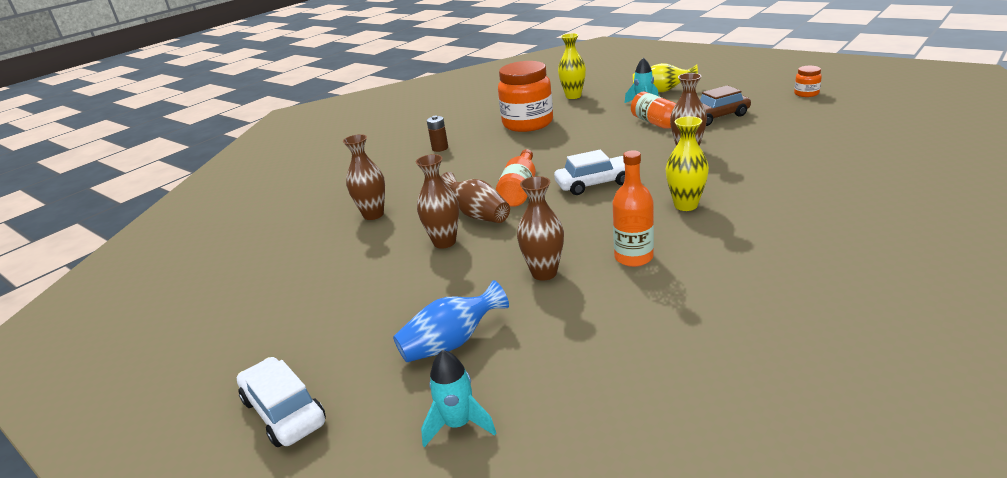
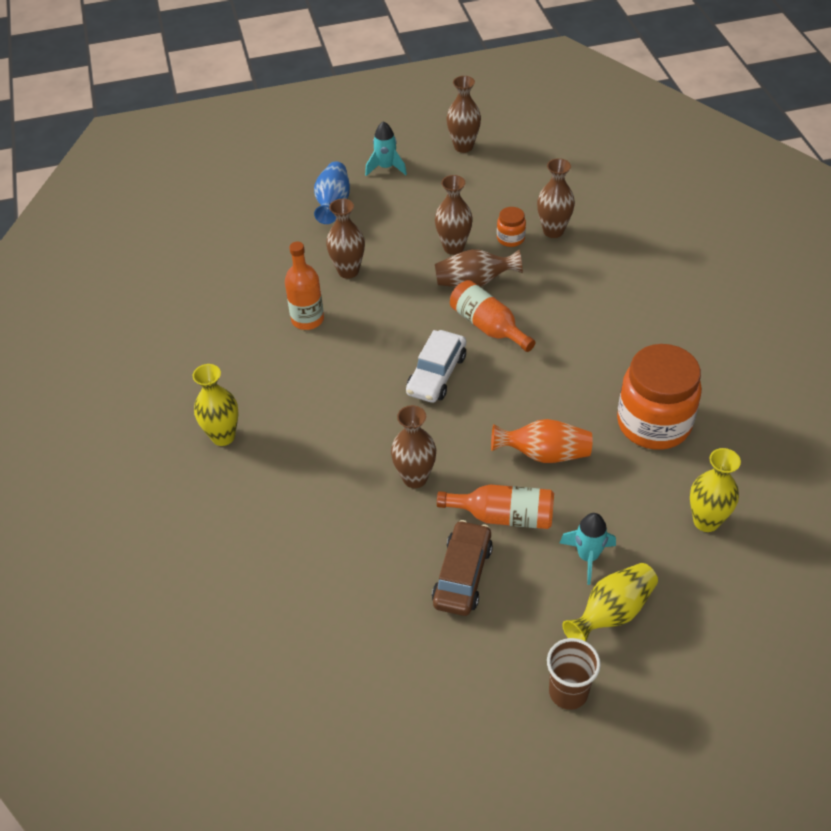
camera: 125 degrees right, 20 degrees up
white car [237,357,326,447] -> none
turquoise rocket [421,350,496,447] -> turquoise rocket moved to [365,121,407,176]
brown battery [427,116,448,152] -> none
yellow vase [666,116,709,211] -> yellow vase moved to [193,364,239,446]
orange jar [794,66,822,97] -> orange jar moved to [497,207,526,247]
none -> brown vase [447,76,481,153]
none -> orange vase [491,419,593,463]
none -> brown cup [547,638,601,710]

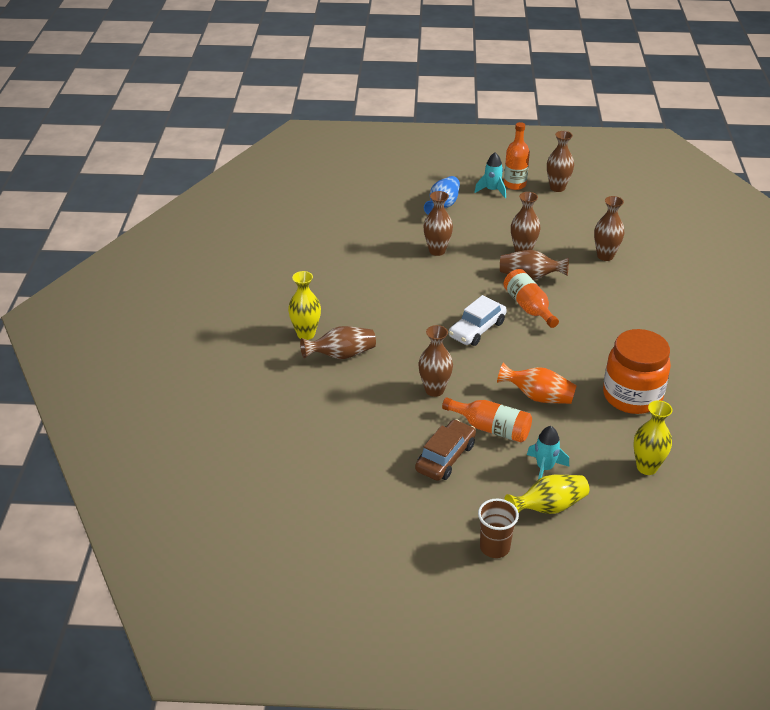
camera: 15 degrees right, 10 degrees down
orange bottle [285,242,324,330] -> orange bottle moved to [504,122,530,190]
orange jar [497,207,526,247] -> none
none -> brown vase [300,326,376,359]

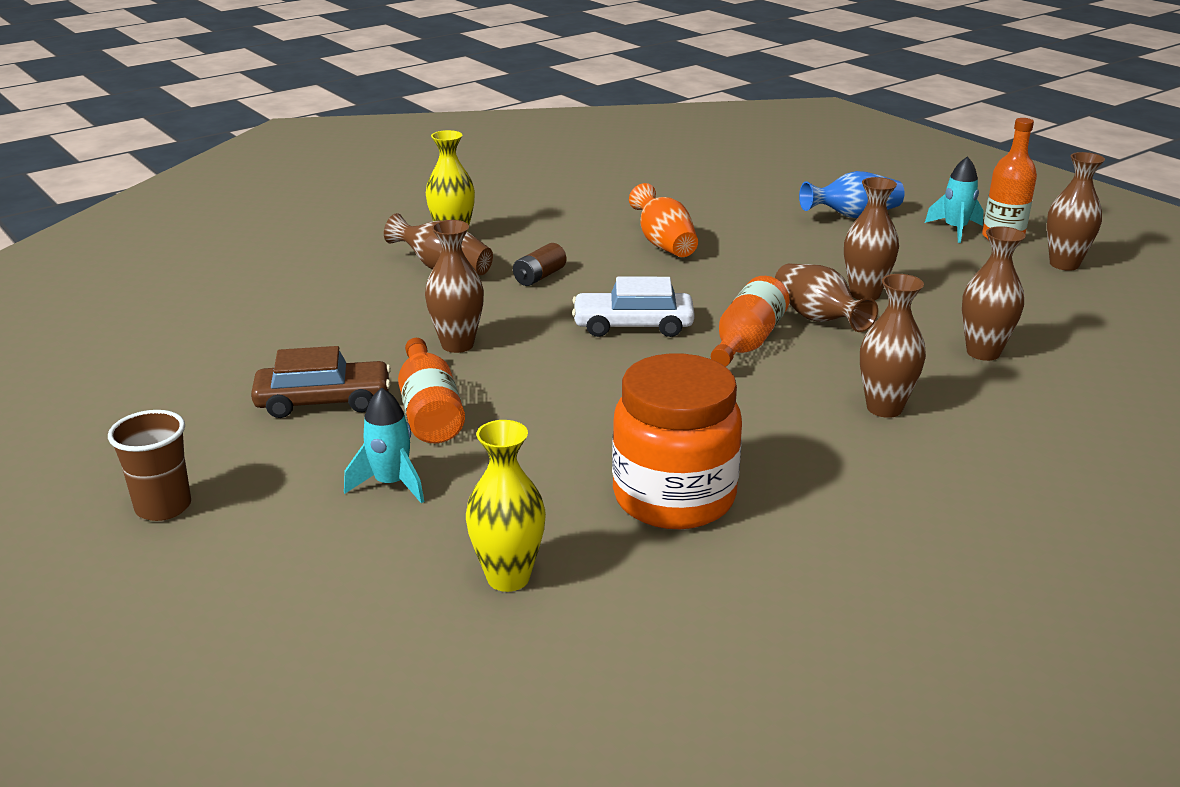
camera: 50 degrees right, 10 degrees down
brown vase [423,191,453,256] -> brown vase moved to [860,274,926,418]
orange vase [497,363,577,404] -> orange vase moved to [629,183,698,257]
yellow vase [504,475,589,514] -> none
none -> brown battery [513,243,566,286]

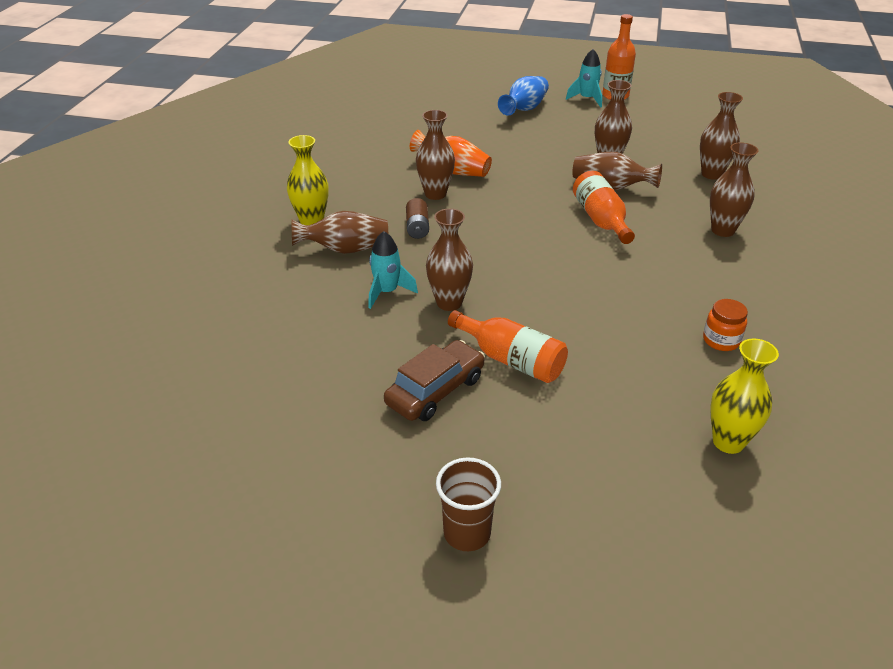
camera: 40 degrees left, 10 degrees up
turquoise rocket [344,387,424,503] -> turquoise rocket moved to [368,231,418,309]
white car [572,277,695,337] -> none
orange jar [612,353,742,529] -> orange jar [703,299,748,351], size x0.44
brown vase [1047,152,1105,271] -> brown vase moved to [416,110,455,200]

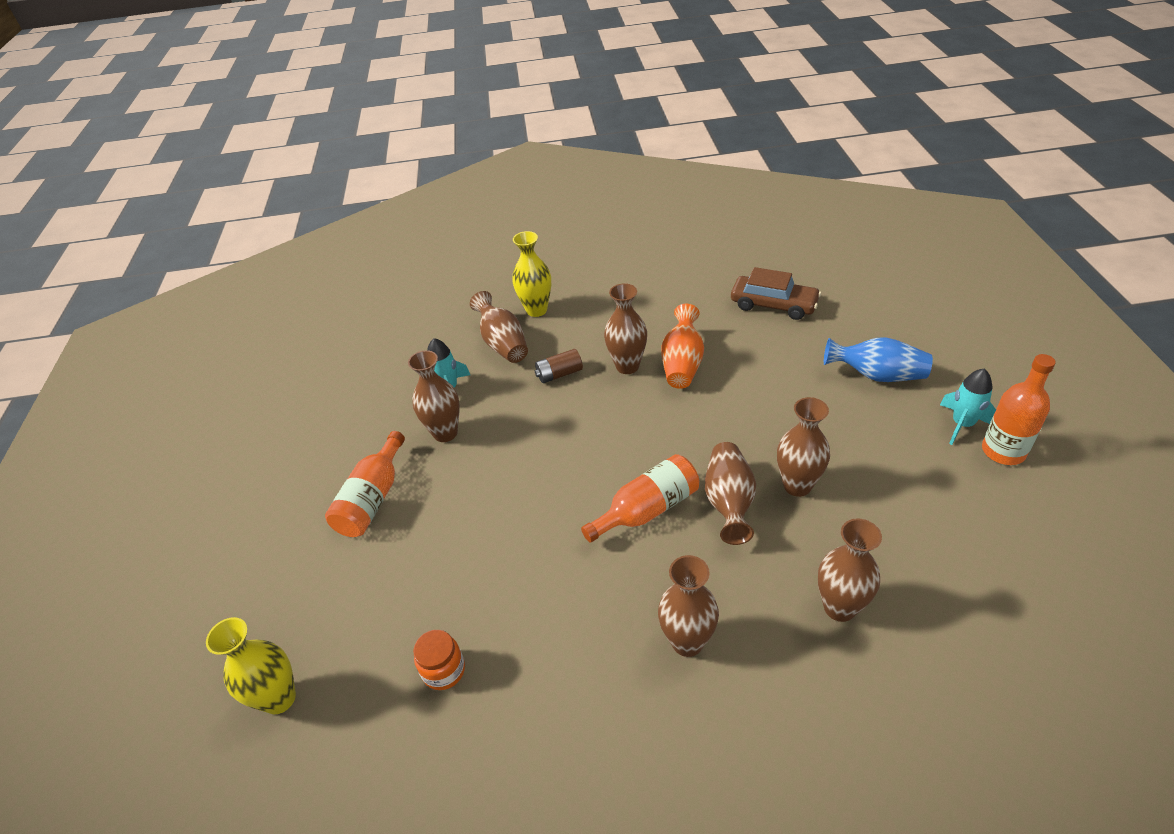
camera: 75 degrees right, 5 degrees up
brown car [384,340,485,421] -> brown car moved to [731,267,821,320]
brown cup [436,457,501,551] -> none

